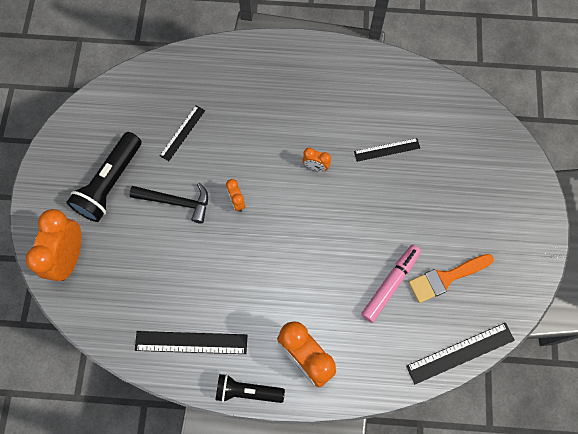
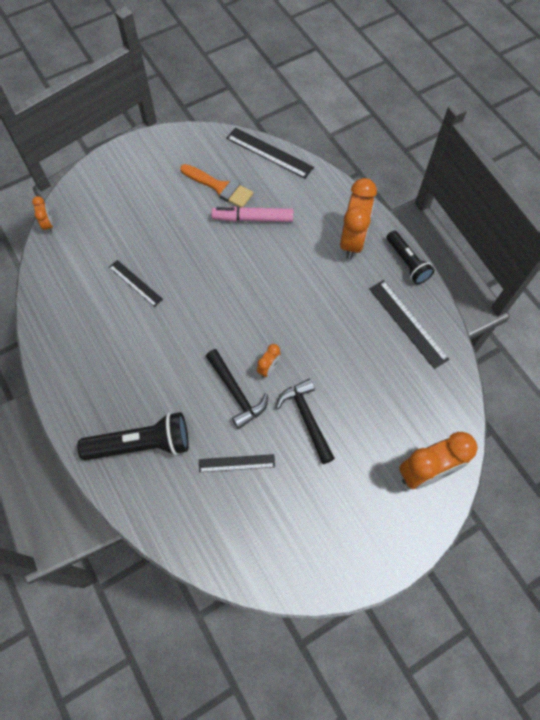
camera: 125 degrees left, 5 degrees down
black flashlight [67,132,142,222] -> black flashlight moved to [77,412,189,460]
orange clock [303,148,331,171] -> orange clock moved to [32,196,53,233]
none -> black hammer [206,349,268,429]

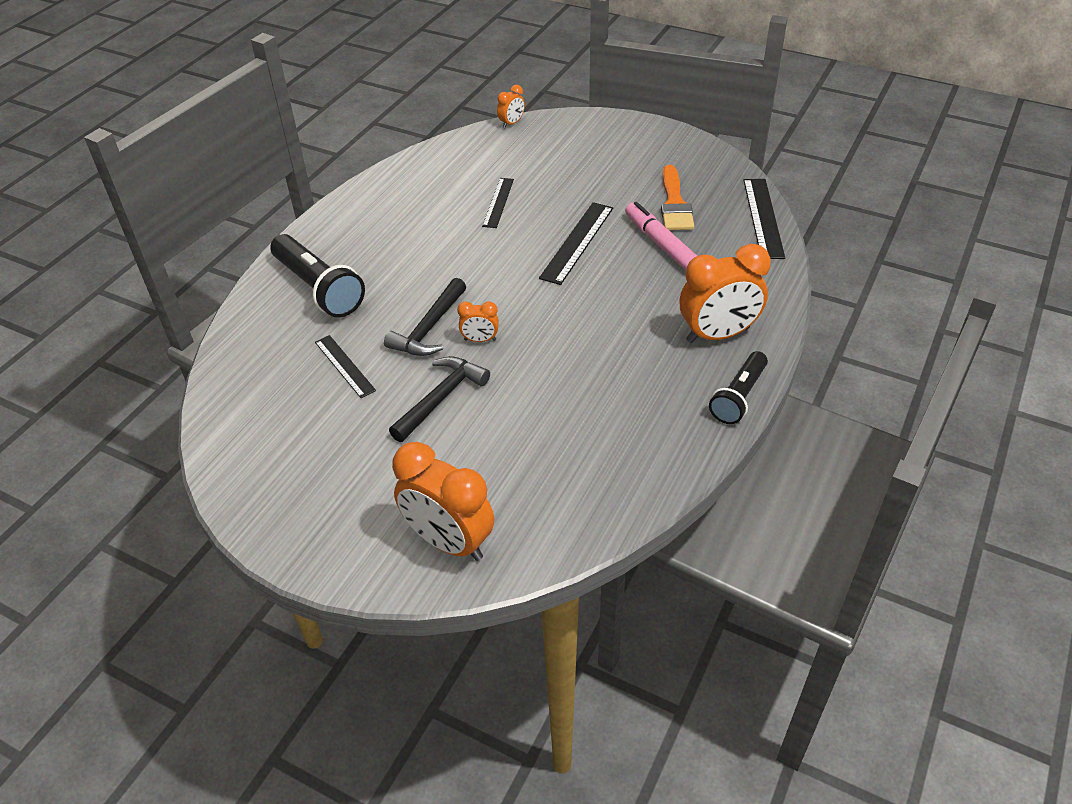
camera: 60 degrees right, 20 degrees down
black ruler [369,280,449,369] -> black ruler moved to [539,202,613,285]

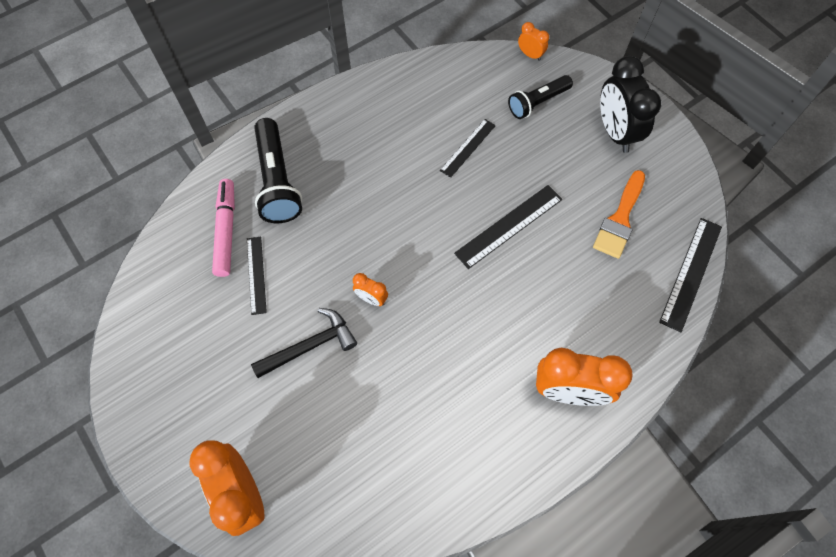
camera: 25 degrees right, 20 degrees up
black hammer [384,278,466,356] -> none
orange clock [497,85,525,128] -> orange clock turned 120 degrees counterclockwise [518,22,549,61]
pink marker [625,202,697,271] -> pink marker moved to [212,179,235,277]
black flashlight [709,351,768,424] -> black flashlight moved to [508,75,573,119]
none -> black clock [600,56,661,153]

